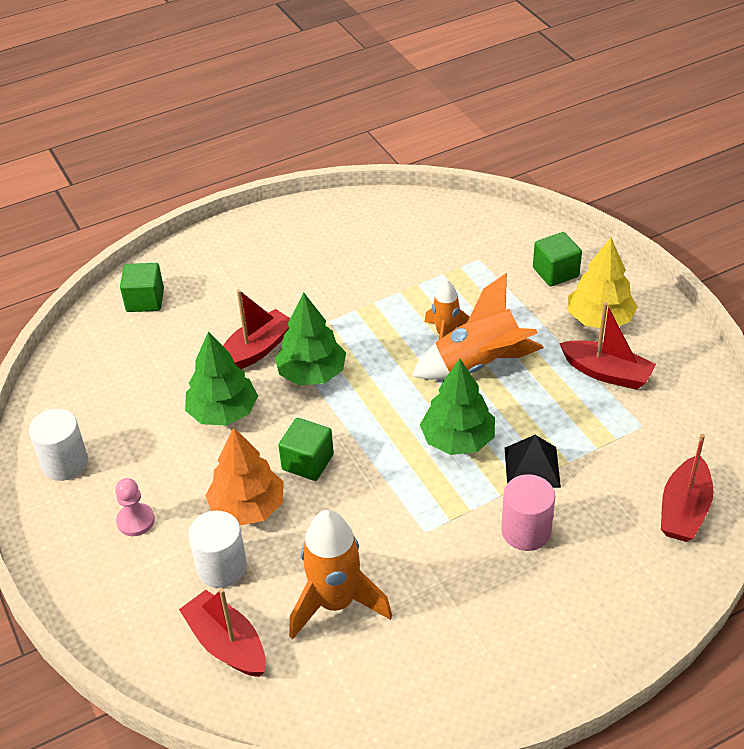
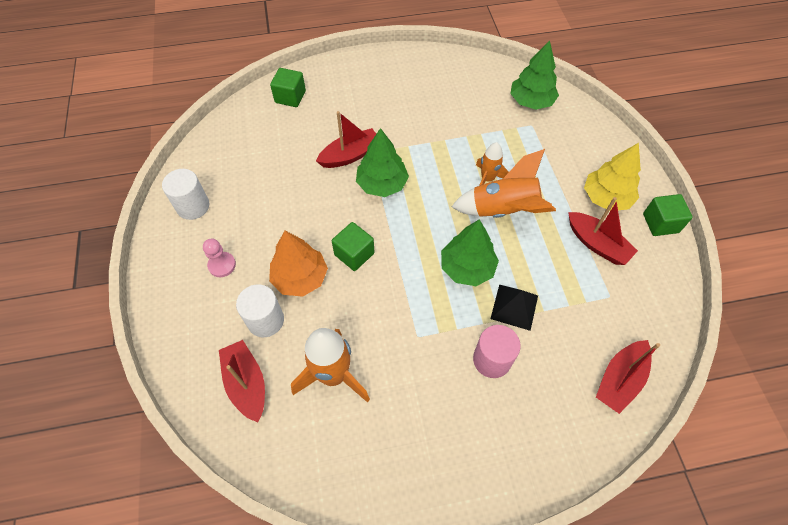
camera: 15 degrees right, 15 degrees up
green tree [185,331,258,426] -> green tree moved to [510,40,559,110]
green cube [533,232,582,287] -> green cube moved to [643,194,692,236]

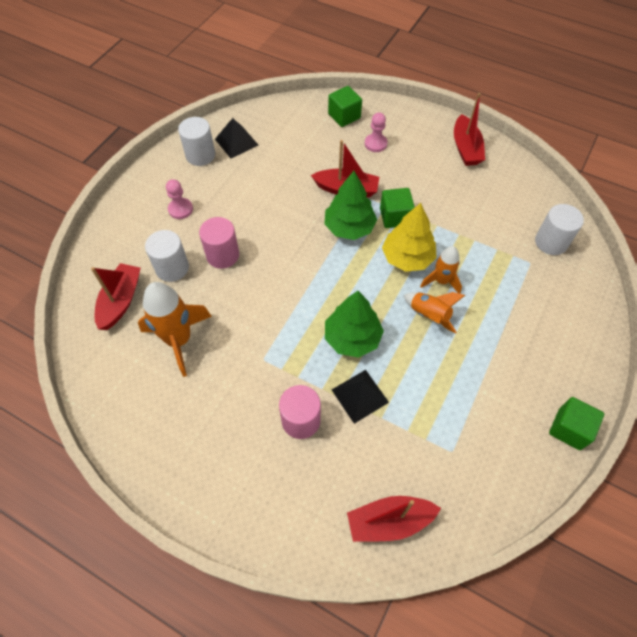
camera: 40 degrees right, 0 degrees up
orange tree [269,231,328,297] -> pink cylinder [199,217,239,269]
green cube [332,222,374,271] -> green cube moved to [380,188,415,228]
orange rocket [451,149,556,218] -> orange rocket [404,292,465,334], size x0.59
green tree [510,40,559,110] -> white cylinder [535,204,584,255]
red boat [568,197,638,265] -> red boat moved to [454,93,485,166]
yellow tree [584,143,641,211] -> yellow tree moved to [382,203,437,272]
none -> black pyramid [215,118,258,158]
none -> pink pawn [365,113,388,152]

